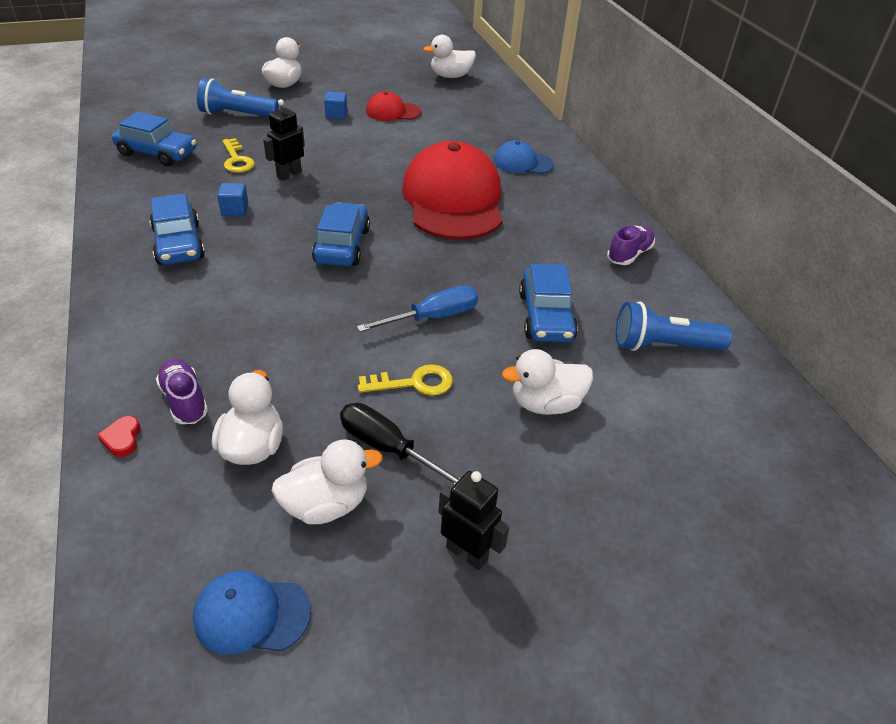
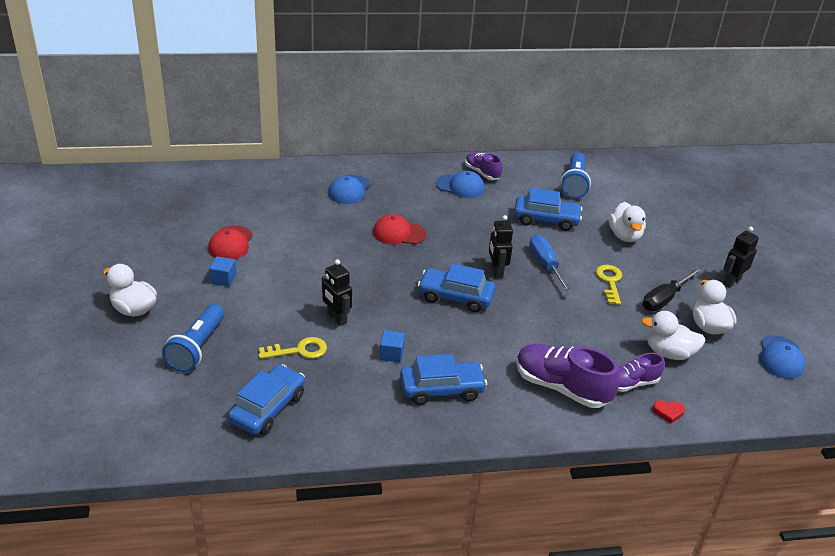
camera: 80 degrees left, 5 degrees down
red cap [402,141,503,240] -> red cap [373,214,426,244], size x0.47
white duck [423,35,476,78] -> none
none -> blue cap [436,171,485,198]
none -> black robot [489,215,513,278]
none -> purple shoe [516,344,620,408]

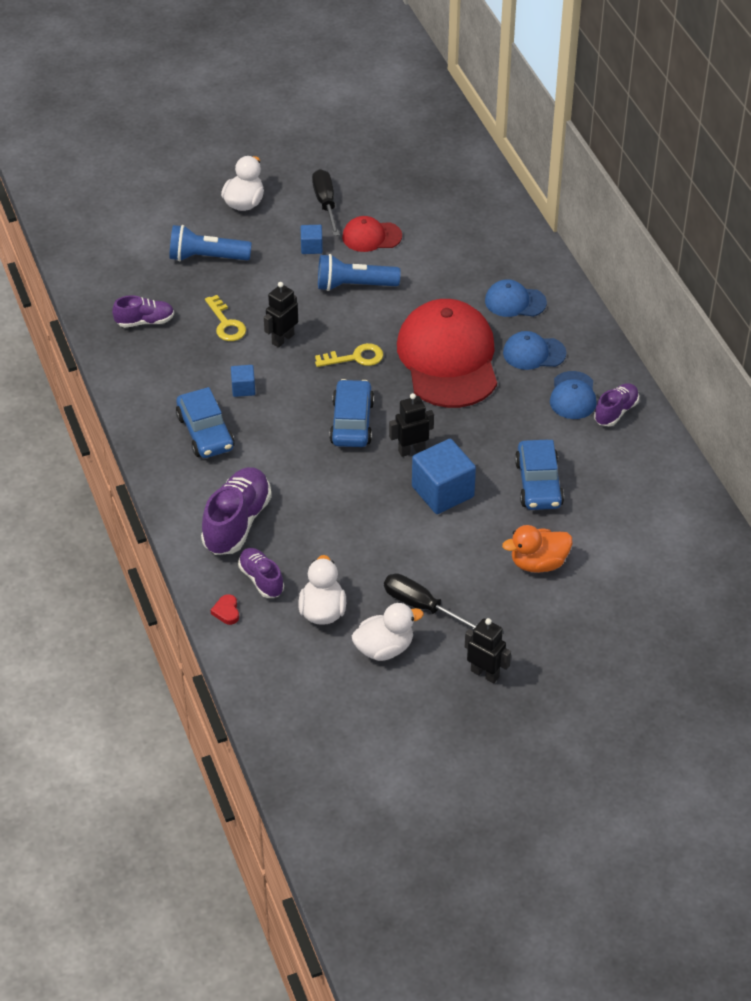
camera: 80 degrees right, 10 degrees up
blue car [228,364,305,435] -> purple shoe [112,295,174,328]
red cap [373,214,426,244] -> red cap [397,299,497,408], size x2.15
blue screwdriver [529,235,573,293] -> blue cube [412,439,476,514]
blue flashlight [560,153,591,199] -> blue flashlight moved to [318,254,400,291]
yellow key [596,265,622,305] -> yellow key moved to [315,343,384,367]
white duck [609,202,646,242] -> orange duck [502,525,573,573]
blue cap [759,335,805,379] -> blue cap moved to [503,331,566,370]
none -> black screwdriver [312,169,339,236]

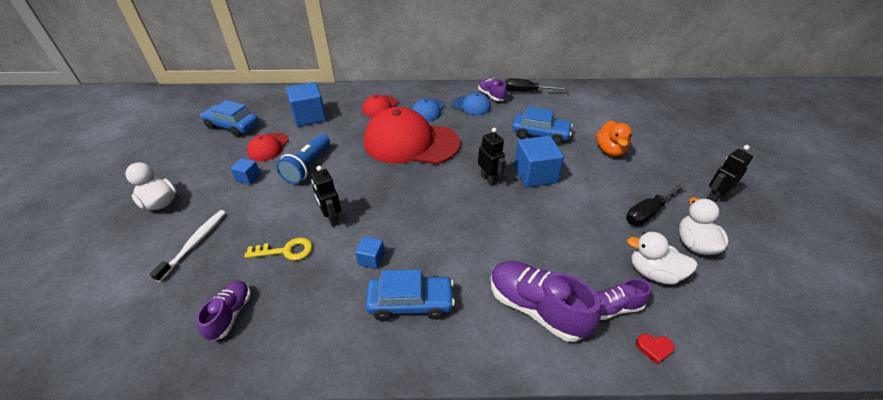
camera: 70 degrees left, 5 degrees down
blue flashlight [169,225,252,261] -> white toothbrush [150,210,226,282]
black screwdriver [312,169,339,236] -> black screwdriver moved to [505,78,568,92]
yellow key [315,343,384,367] -> none
blue car [329,379,374,447] -> blue car moved to [200,100,259,137]
black robot [389,393,434,457] -> black robot turned 150 degrees clockwise [478,128,506,186]
blue cap [485,279,547,317] -> red cap [362,95,398,117]
none -> blue cube [286,82,326,127]

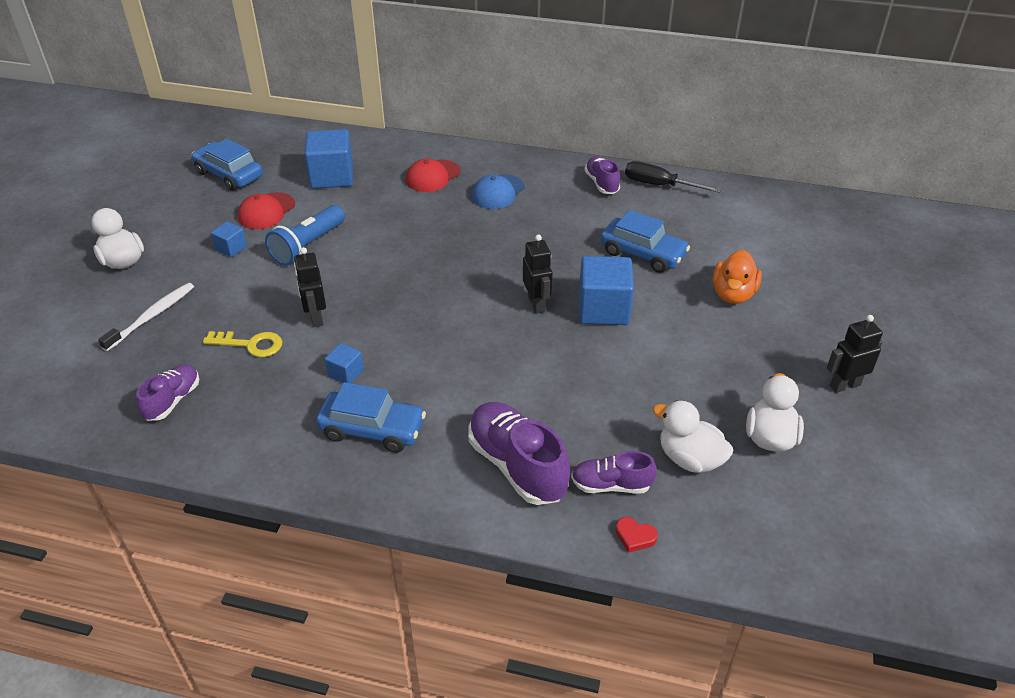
camera: 15 degrees right, 0 degrees up
red cap [364,107,460,165] -> none
blue cap [452,93,491,115] -> none
black screwdriver [626,183,685,226] -> none

